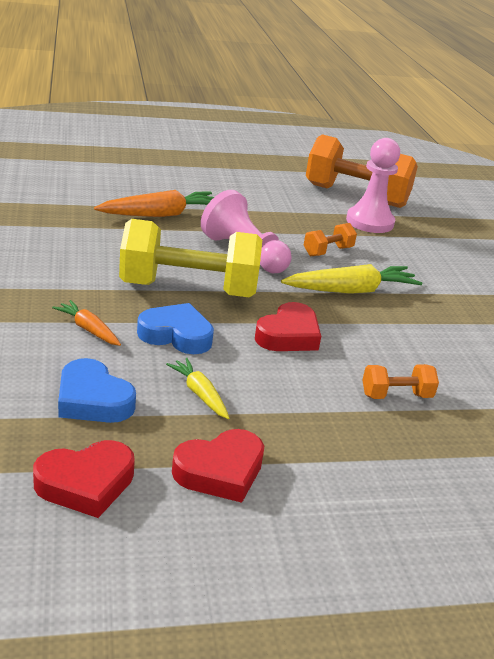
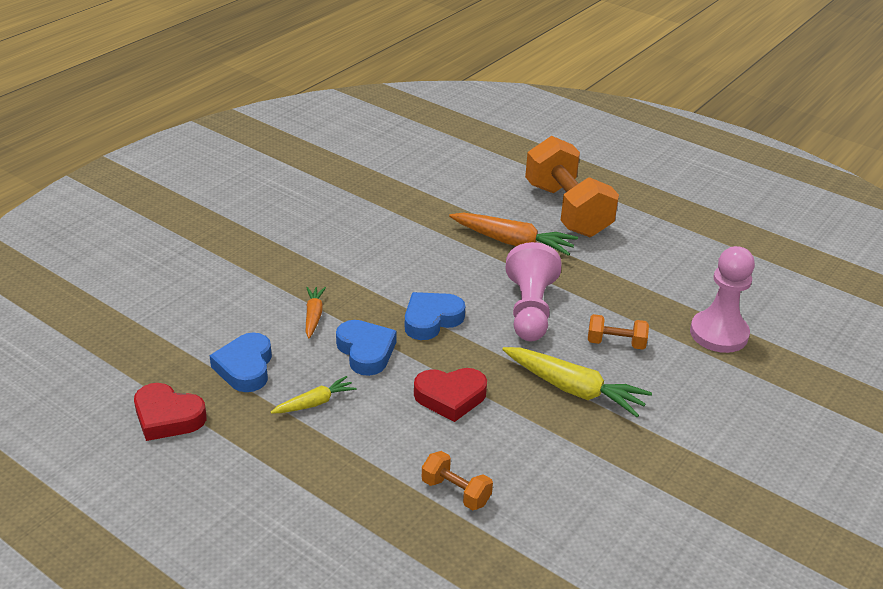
camera: 50 degrees right, 5 degrees up
yellow dumbbell [119,219,262,297] -> blue heart [405,292,465,340]
yellow carrot [166,358,229,419] -> yellow carrot turned 45 degrees clockwise [271,376,356,414]
red heart [172,429,264,503] -> none
orange dumbbell [306,134,418,208] -> orange dumbbell moved to [525,136,619,237]

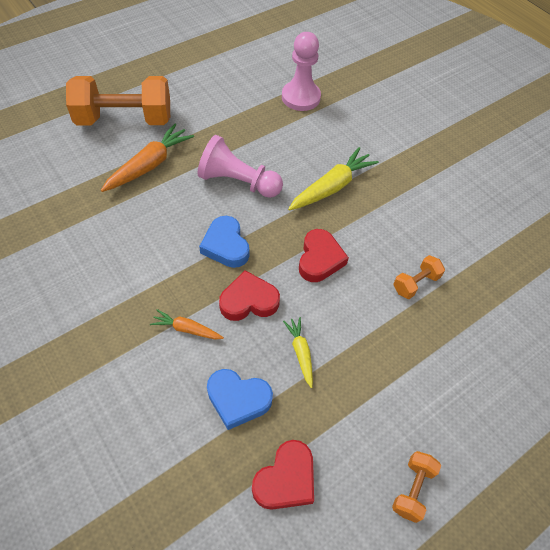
camera: 75 degrees left, 20 degrees up
blue heart [336,320,396,376] -> red heart [219,270,280,321]
orange dumbbell [588,314,649,350] -> orange dumbbell moved to [392,451,441,523]

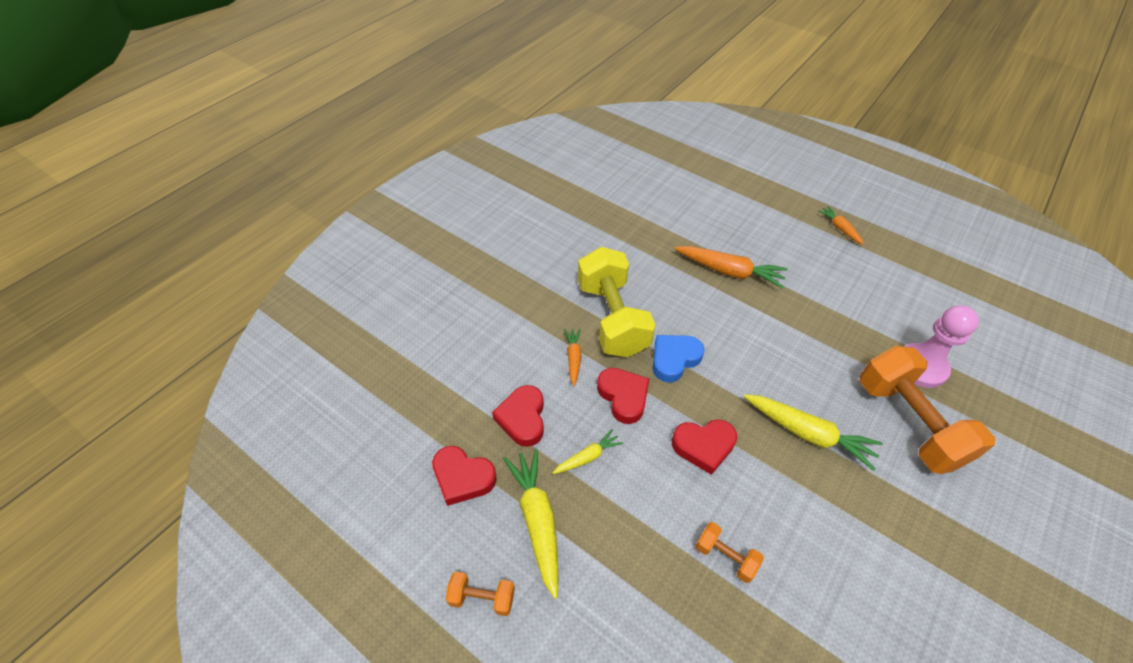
camera: 75 degrees right, 5 degrees down
orange dumbbell [66,76,170,126] -> orange dumbbell moved to [859,346,995,474]
pink pawn [198,135,283,198] -> none
blue heart [207,369,273,430] -> red heart [492,385,544,447]
none -> yellow carrot [503,449,558,599]
none -> yellow dumbbell [578,247,656,357]
none -> orange carrot [818,206,864,245]

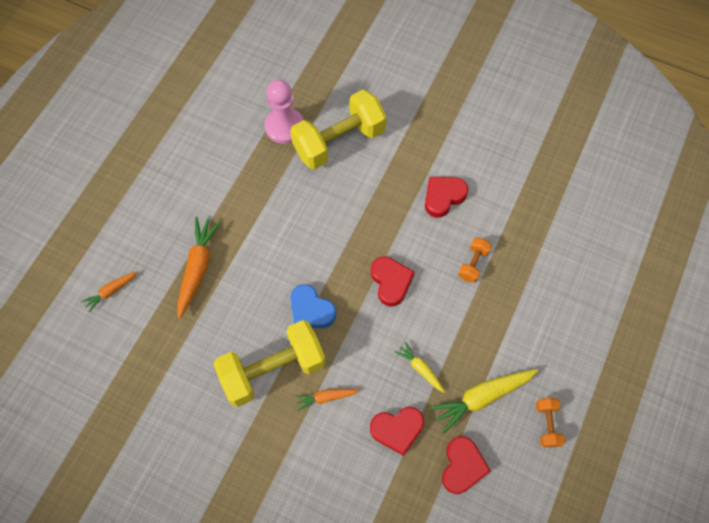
camera: 100 degrees left, 15 degrees up
red heart [597,368,649,424] -> red heart moved to [425,177,469,218]
yellow carrot [744,394,883,471] -> none
orange carrot [818,206,864,245] -> orange carrot moved to [81,271,137,313]
orange dumbbell [859,346,995,474] -> yellow dumbbell [290,89,386,169]

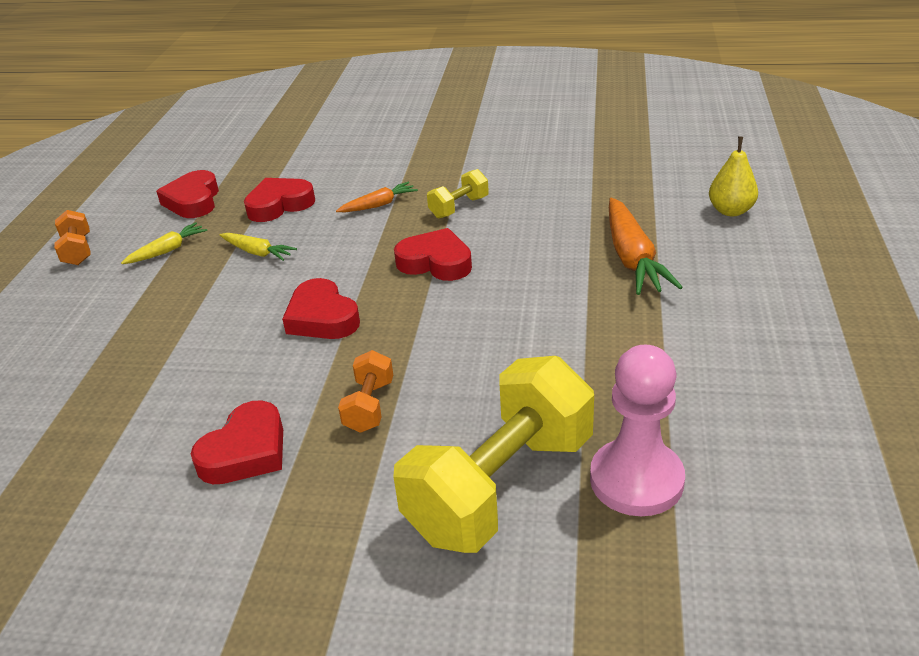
camera: 165 degrees right, 30 degrees down
orange carrot [81,271,137,313] -> yellow pear [709,137,758,216]
yellow dumbbell [214,320,326,407] -> yellow dumbbell [427,169,489,218], size x0.44
blue heart [290,284,336,328] -> red heart [394,228,472,281]
yellow carrot [430,369,538,433] -> yellow carrot [121,222,207,264], size x0.56
orange dumbbell [458,238,492,283] -> orange dumbbell moved to [338,350,393,433]

